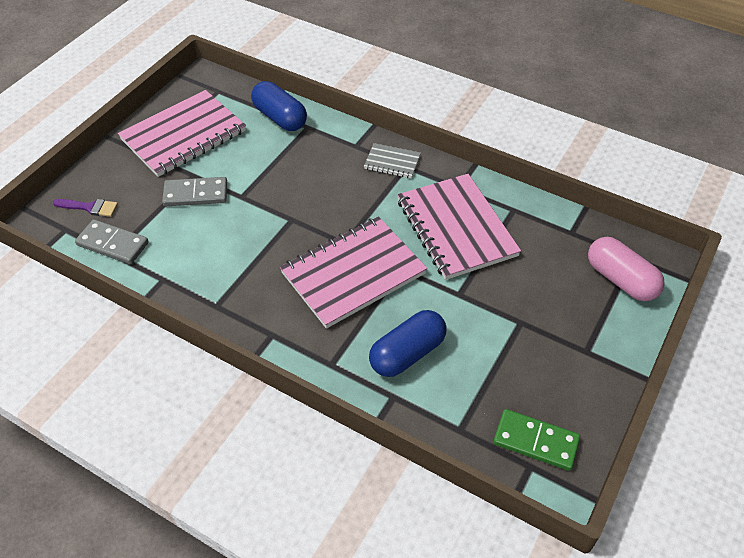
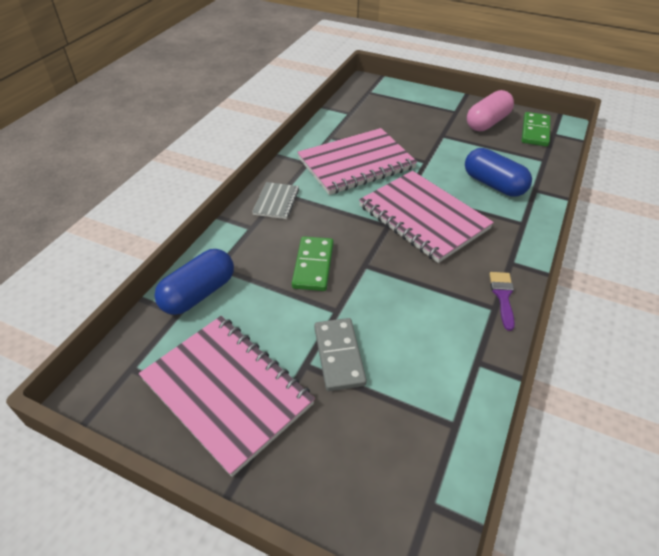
camera: 95 degrees left, 5 degrees down
purple brush [53,199,118,217] -> purple brush moved to [489,272,515,331]
grey domino [75,219,149,264] -> none
pink capsule [588,237,665,301] -> pink capsule moved to [467,90,514,131]
none -> green domino [292,236,334,291]

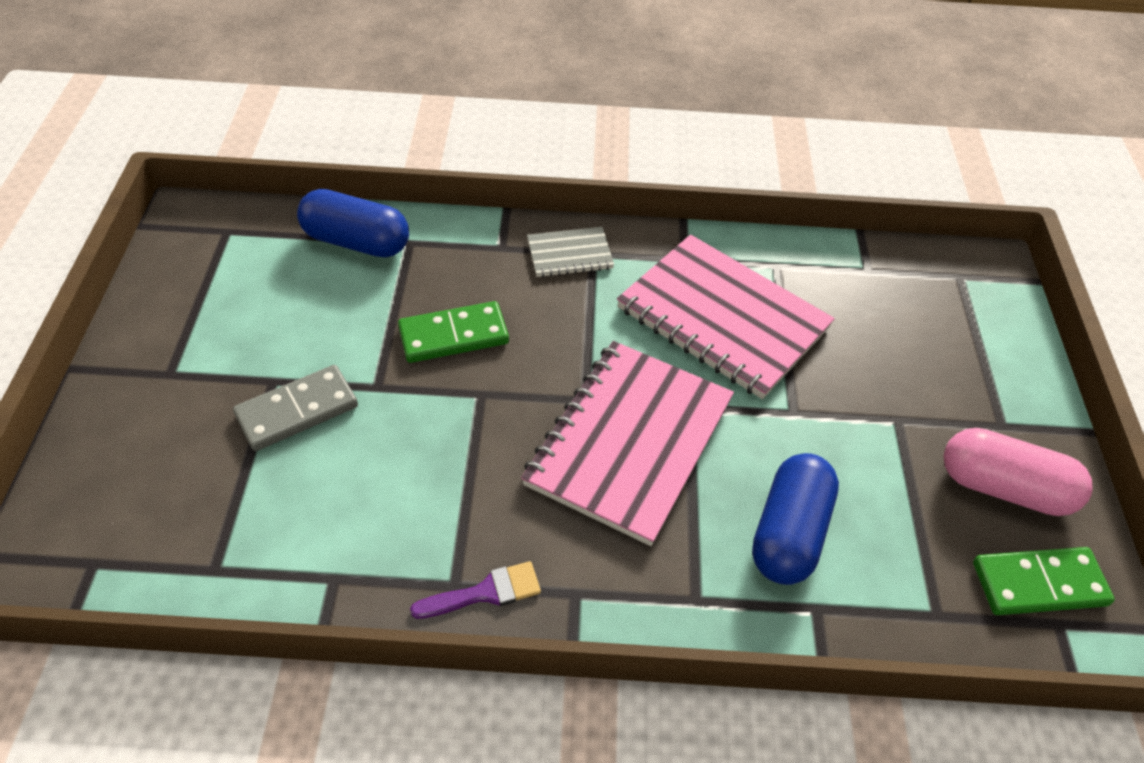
camera: 65 degrees right, 5 degrees up
pink notebook [139,316,315,477] -> none

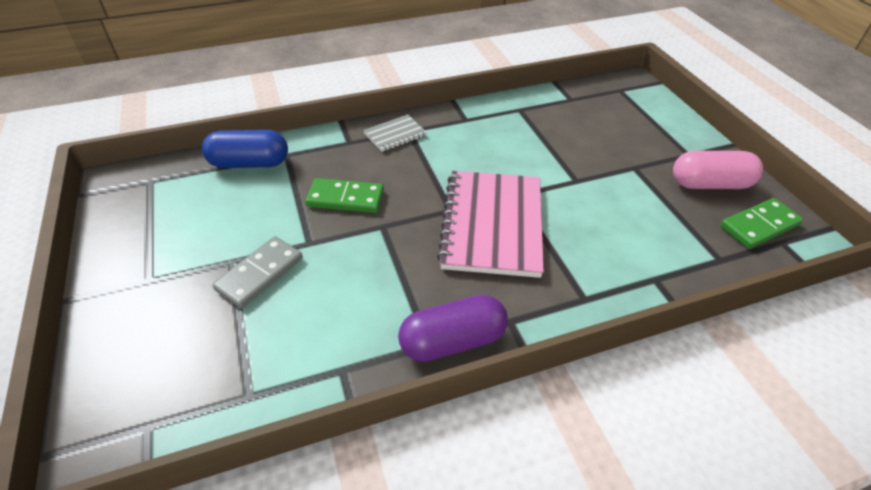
camera: 20 degrees left, 5 degrees down
green domino [398,301,509,363] -> green domino turned 45 degrees clockwise [306,178,384,213]
purple brush [410,561,541,619] -> purple capsule [398,295,508,362]
pink notebook [617,235,835,399] -> none
blue capsule [752,453,839,585] -> none

